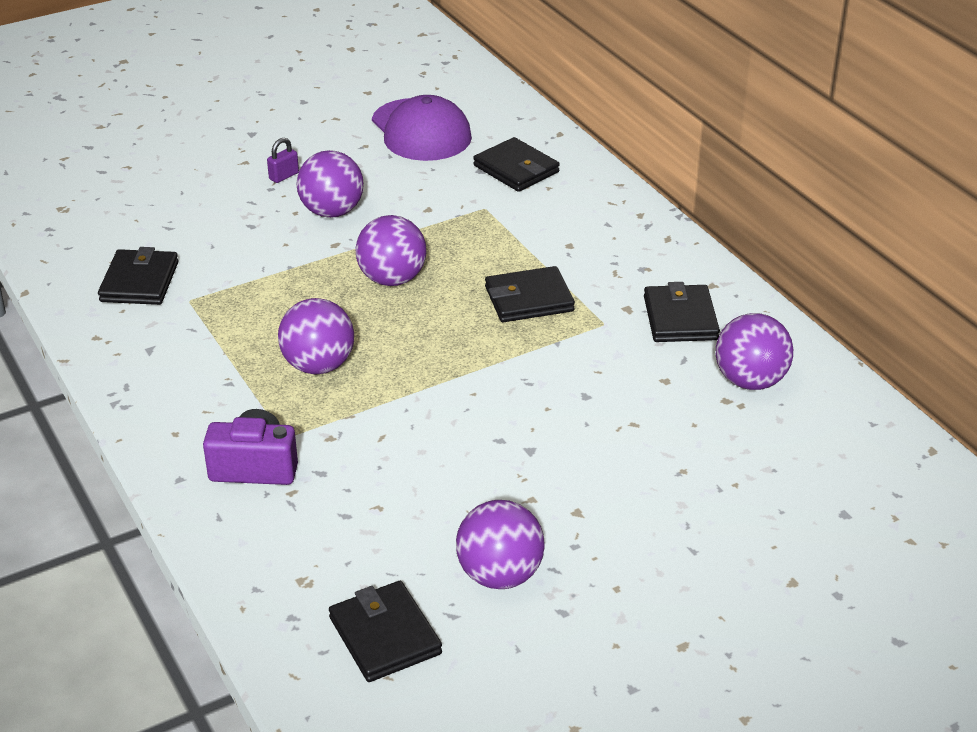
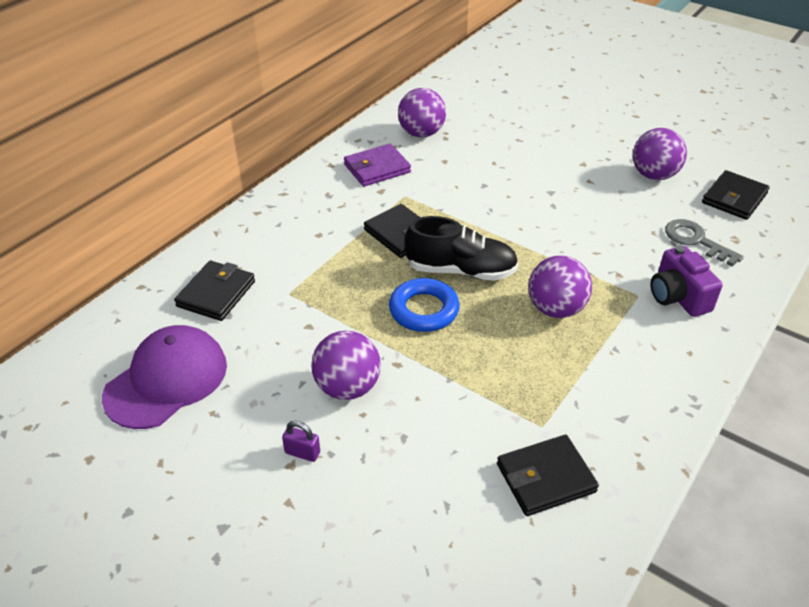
camera: 115 degrees left, 5 degrees up
purple ball [355,215,426,286] -> blue ring [389,278,460,332]
black wallet [644,282,720,342] -> purple wallet [344,144,411,186]
none -> black shoe [405,216,519,281]
none -> grey key [665,219,744,266]

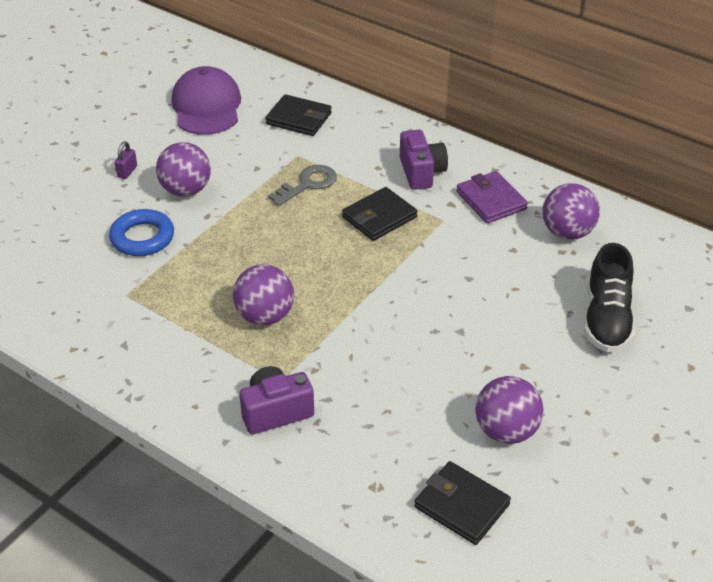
camera: 90 degrees right, 0 degrees up
purple cap [102,325,227,429] -> purple cap turned 135 degrees counterclockwise [171,66,241,135]
blue ring [389,278,460,332] -> blue ring moved to [109,209,174,256]
black shoe [405,216,519,281] -> black shoe moved to [584,243,635,352]
black wallet [497,435,599,516] -> none
grey key [665,219,744,266] -> grey key moved to [268,165,337,206]
none -> purple camera [400,130,448,190]

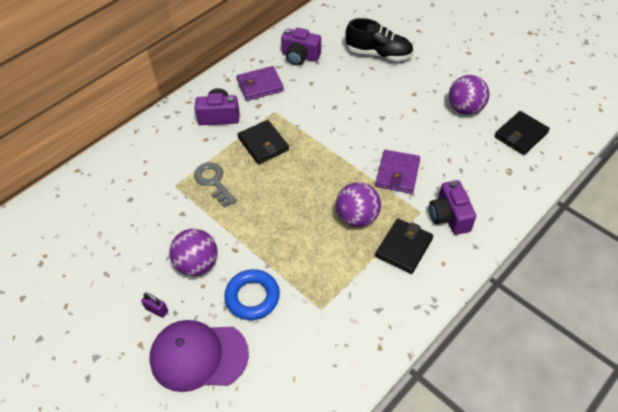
camera: 80 degrees left, 10 degrees up
purple cap [171,66,241,135] -> purple cap moved to [149,320,249,392]
black wallet [265,94,332,136] -> black wallet moved to [375,218,433,274]
purple ball [542,183,600,240] -> purple camera [281,28,321,65]
none -> purple wallet [376,150,420,194]

